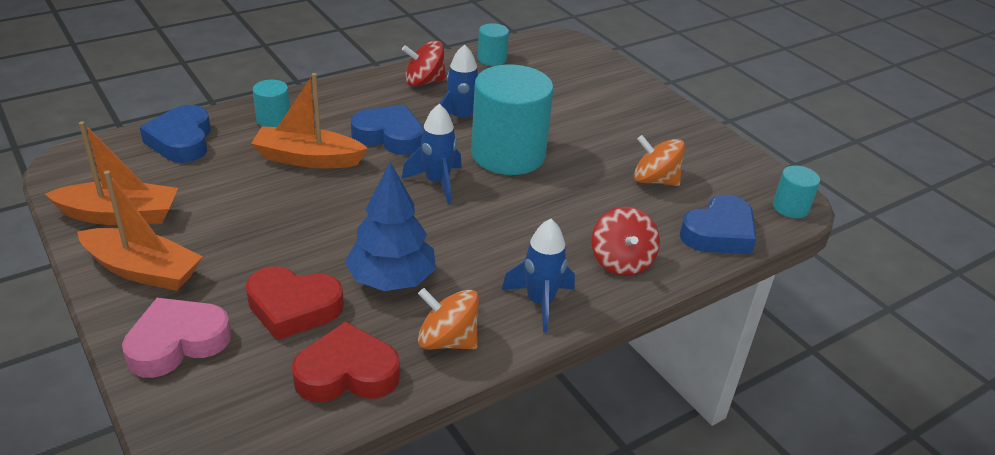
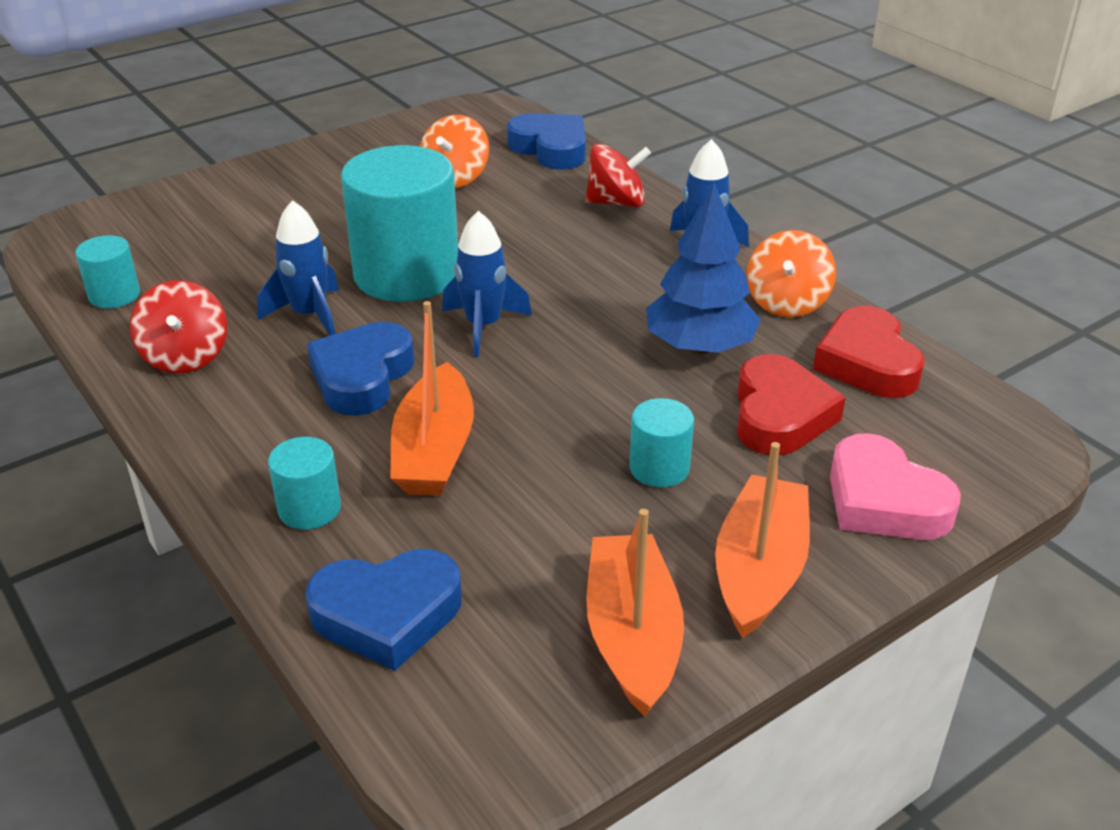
camera: 90 degrees left, 0 degrees up
turquoise cylinder [773,165,820,219] -> turquoise cylinder moved to [629,398,694,487]

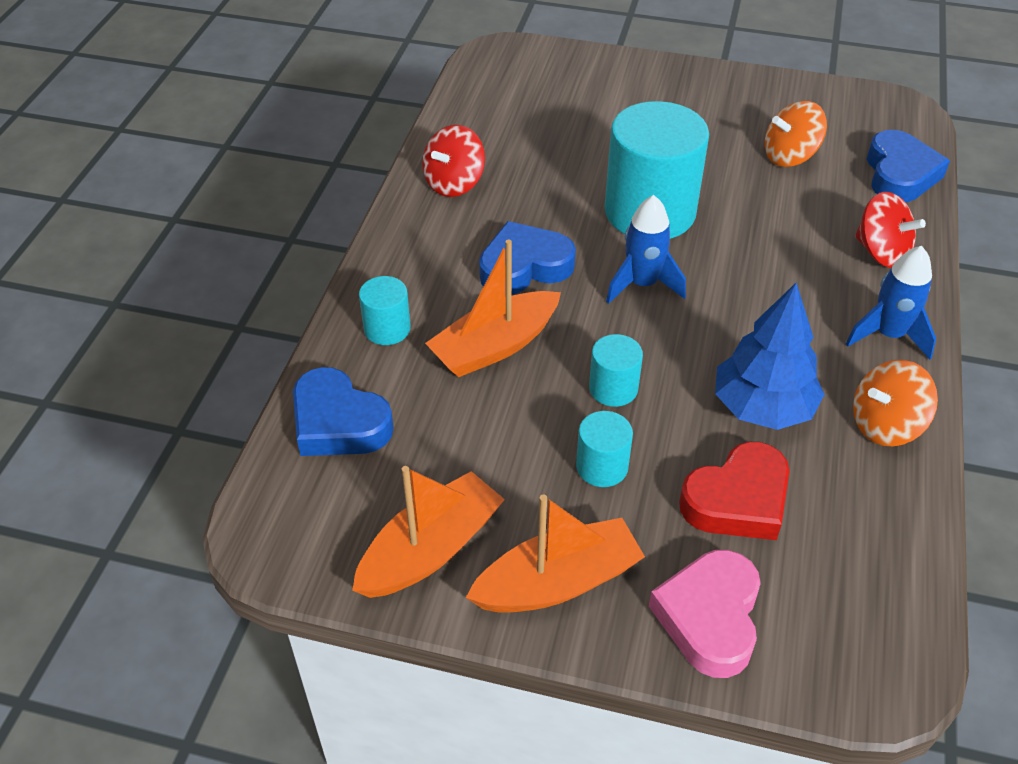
camera: 50 degrees right, 10 degrees up
turquoise cylinder [75,235,140,308] -> turquoise cylinder moved to [589,334,643,407]
blue rocket [257,200,339,336] -> none
red heart [813,306,925,398] -> none

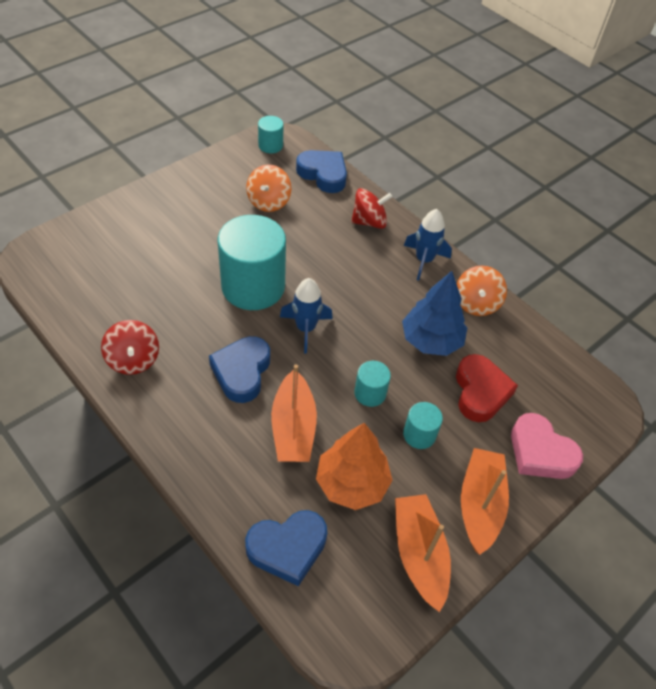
camera: 60 degrees left, 5 degrees up
turquoise cylinder [359,276,411,345] -> turquoise cylinder moved to [258,116,283,153]
none -> orange tree [316,423,393,510]

